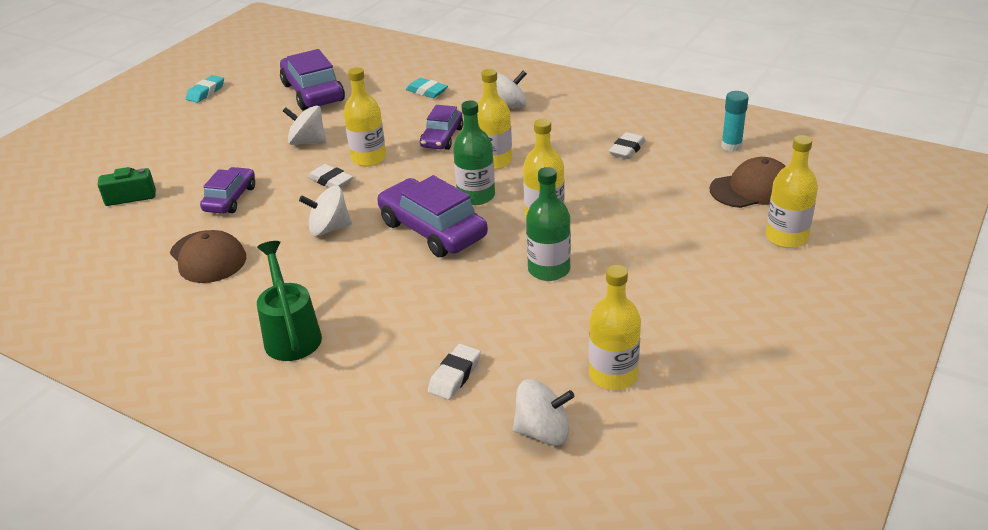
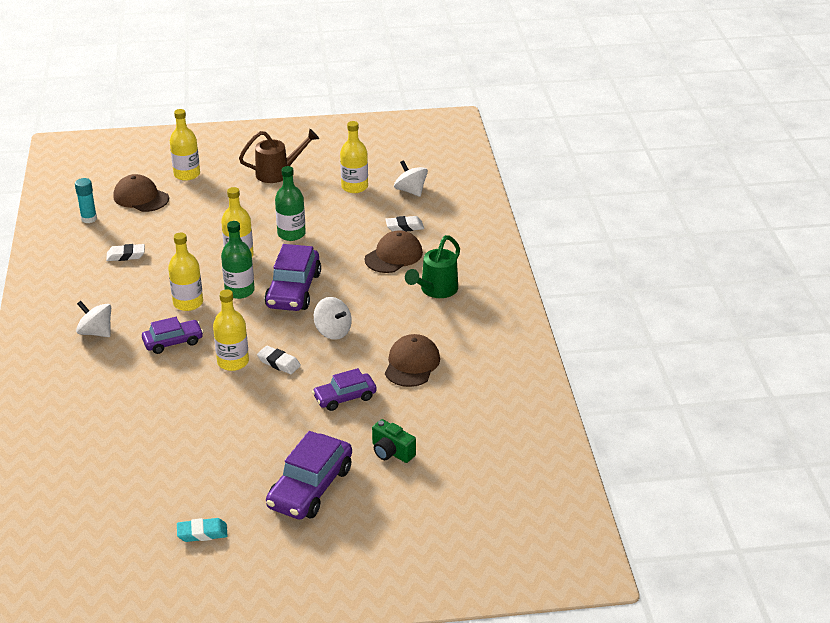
camera: 130 degrees left, 0 degrees up
purple car [280,49,345,111] -> purple car moved to [266,431,352,520]
white spinning top [283,106,326,145] -> none
white eraser [308,164,353,188] -> white eraser turned 60 degrees counterclockwise [257,346,301,374]
turquoise eraser [406,78,448,98] -> none
none -> brown watering can [239,129,319,183]
none -> brown cap [365,230,423,273]

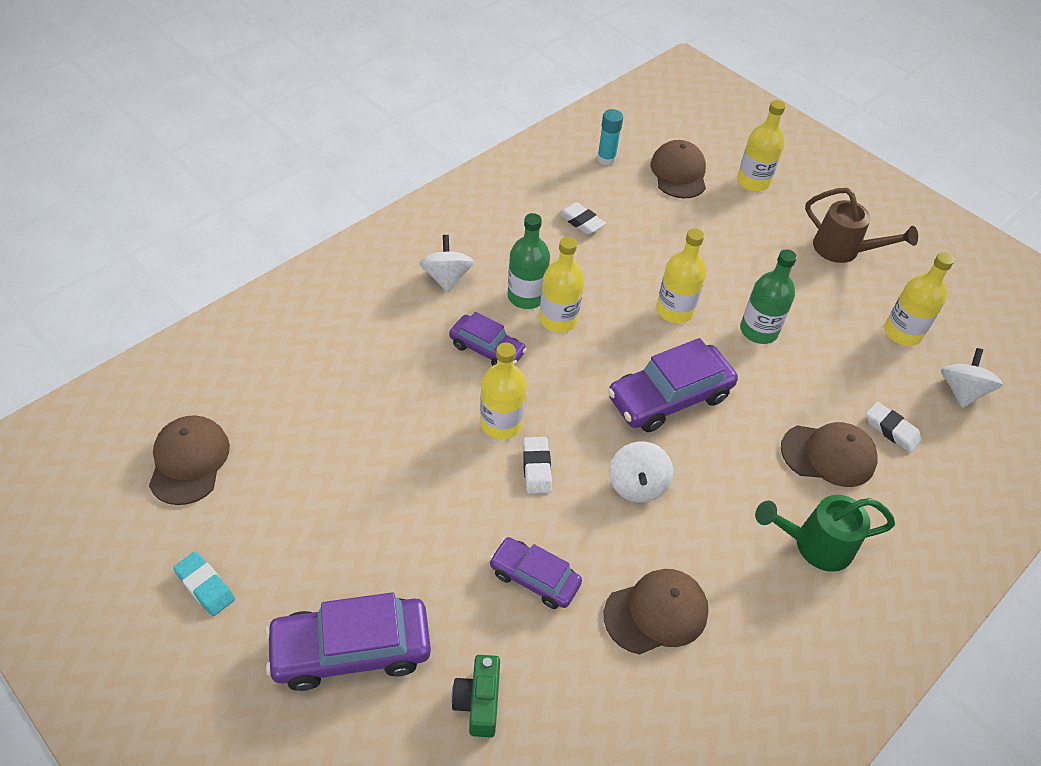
camera: 50 degrees right, 15 degrees up
green bottle [221,221,255,299] -> green bottle moved to [507,213,550,309]
none -> brown cap [149,415,230,505]

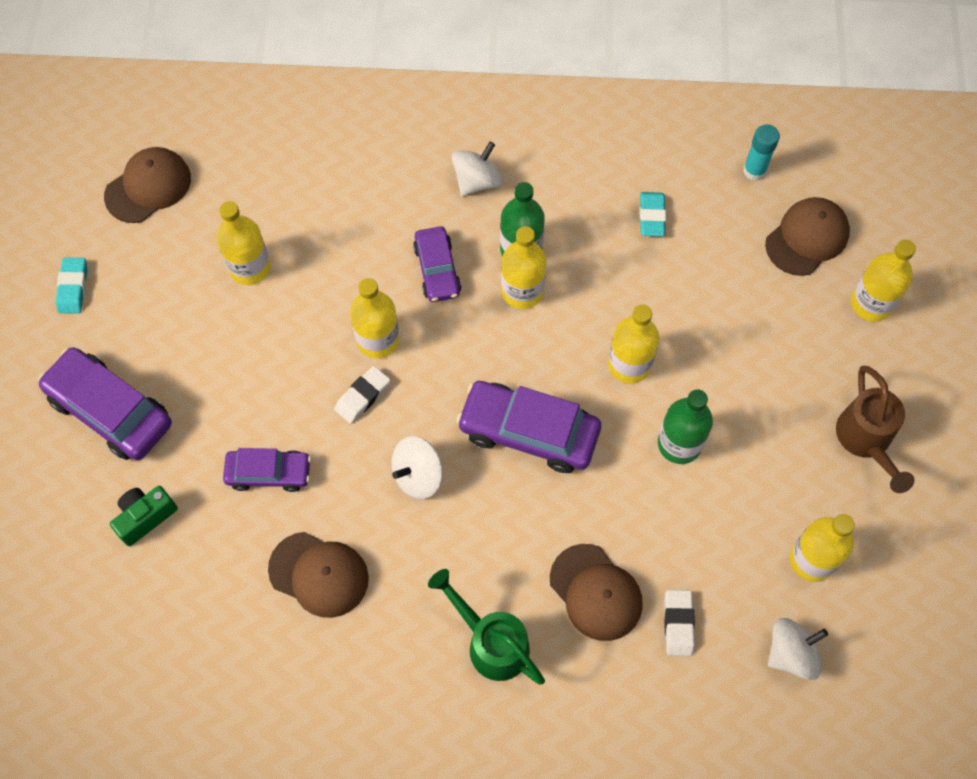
camera: 50 degrees right, 15 degrees up
purple car [489,537,582,609] -> purple car turned 105 degrees clockwise [223,448,311,492]
white eraser [559,202,606,235] -> turquoise eraser [640,192,666,237]
none -> yellow bottle [217,201,271,285]

